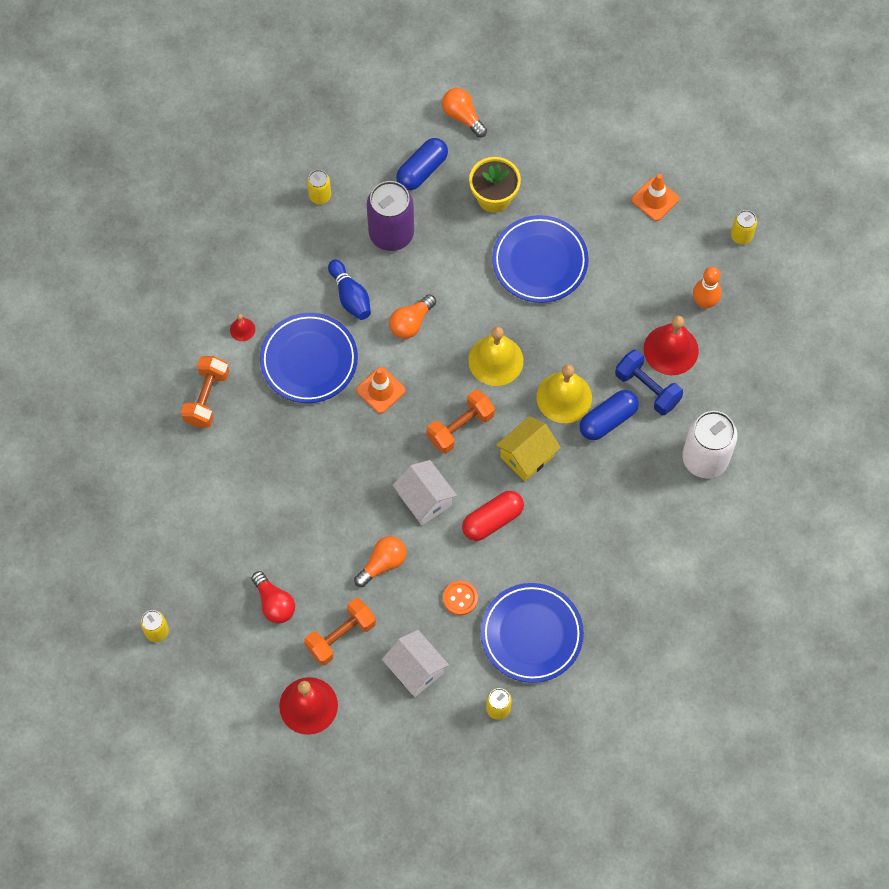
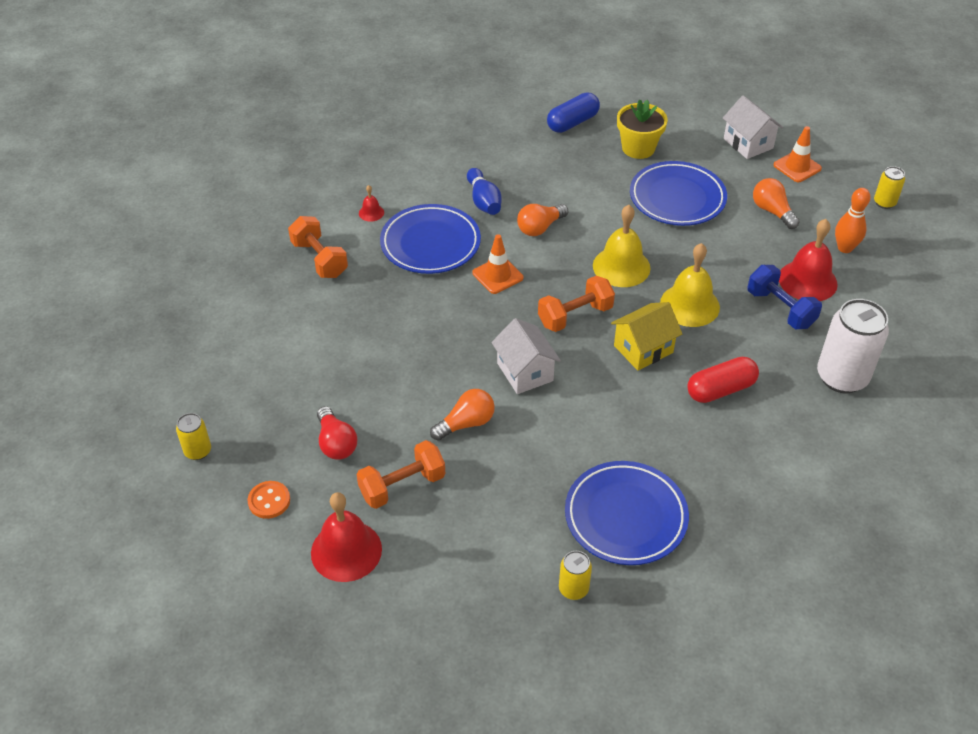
camera: 10 degrees right, 20 degrees down
orange dumbbell [181,356,229,428] -> orange dumbbell turned 60 degrees counterclockwise [288,216,348,278]
yellow can [307,170,331,204] -> none
purple can [367,181,414,251] -> none
white house [382,630,449,697] -> white house moved to [723,95,783,159]
orange light bulb [442,88,487,137] -> orange light bulb moved to [753,178,800,229]
orange button [443,581,478,615] -> orange button moved to [248,481,290,519]
red capsule [462,491,524,541] -> red capsule moved to [687,357,759,403]
blue capsule [579,390,639,440] -> none

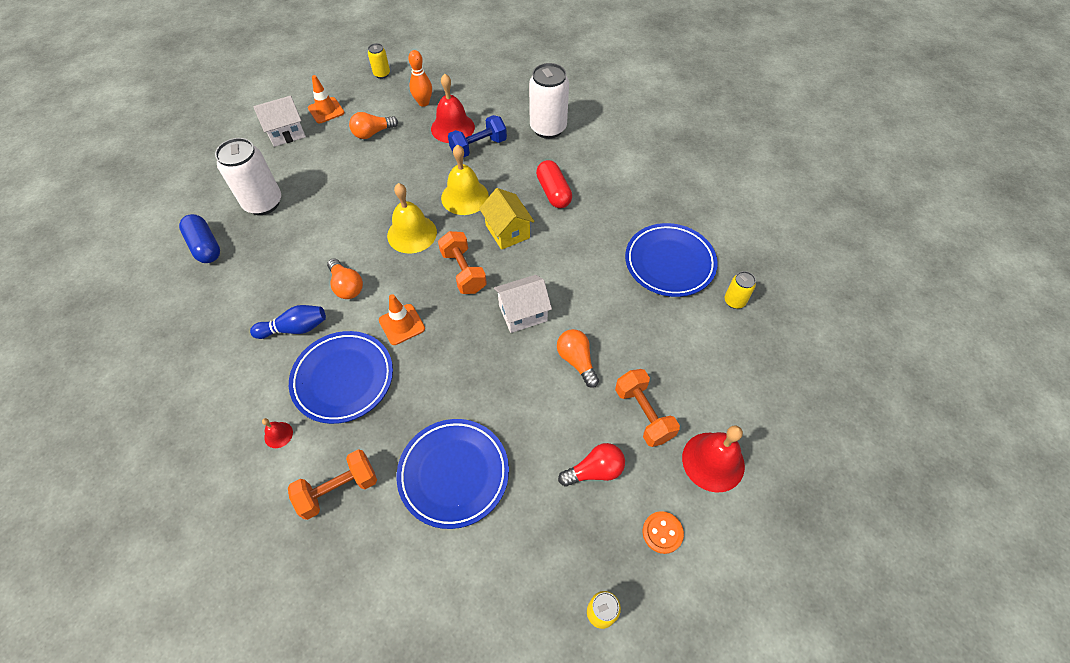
camera: 85 degrees left, 10 degrees up
yellow flower pot [617,99,668,159] -> white can [215,138,281,215]
blue plate [630,161,727,226] -> blue plate moved to [397,419,509,529]

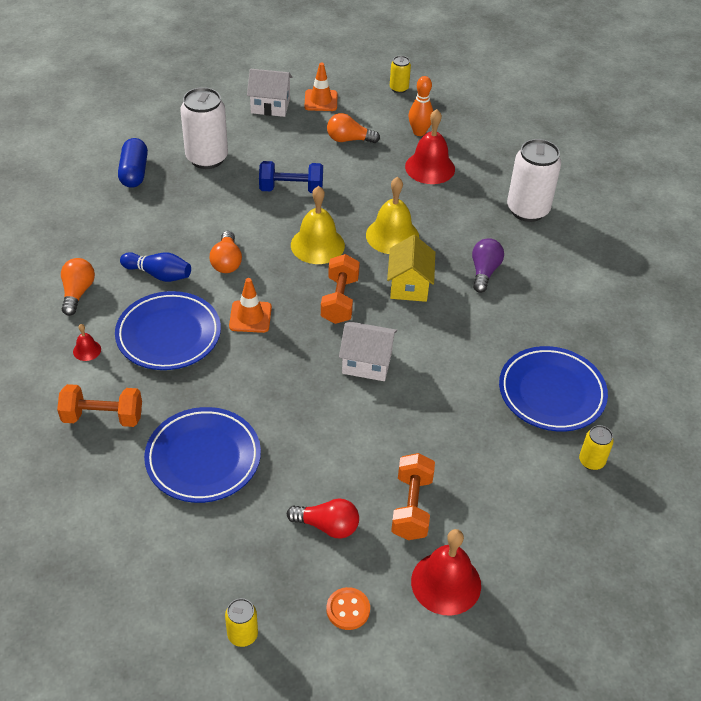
camera: 30 degrees right, 10 degrees down
blue dumbbell [448,115,507,158] -> blue dumbbell moved to [259,161,323,193]
red capsule [536,160,572,208] -> purple light bulb [472,238,504,293]
orange light bulb [557,329,599,388] -> orange light bulb moved to [61,258,95,316]

